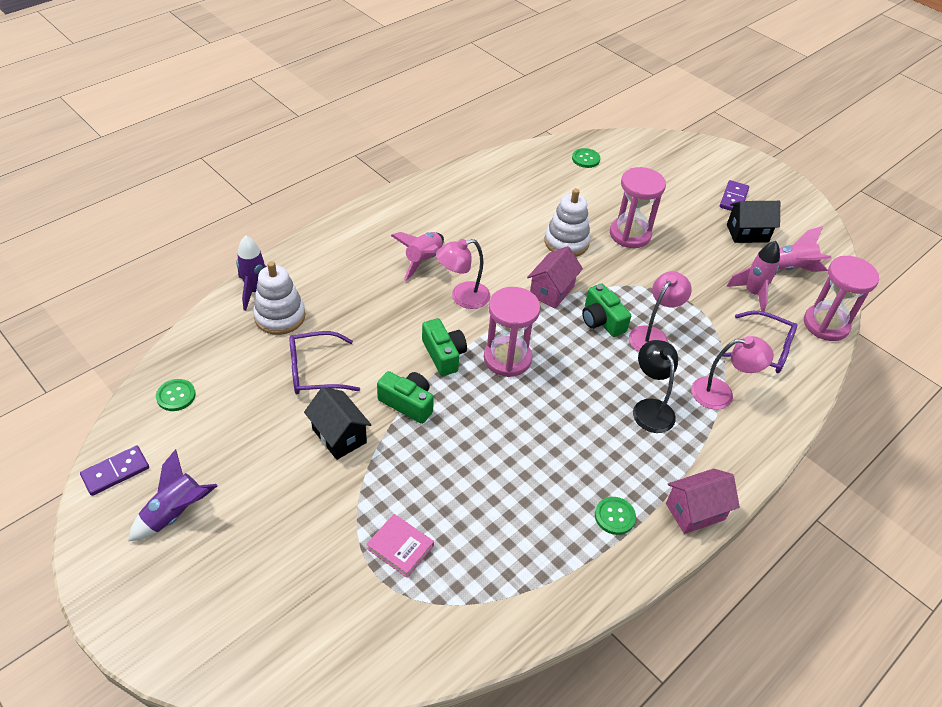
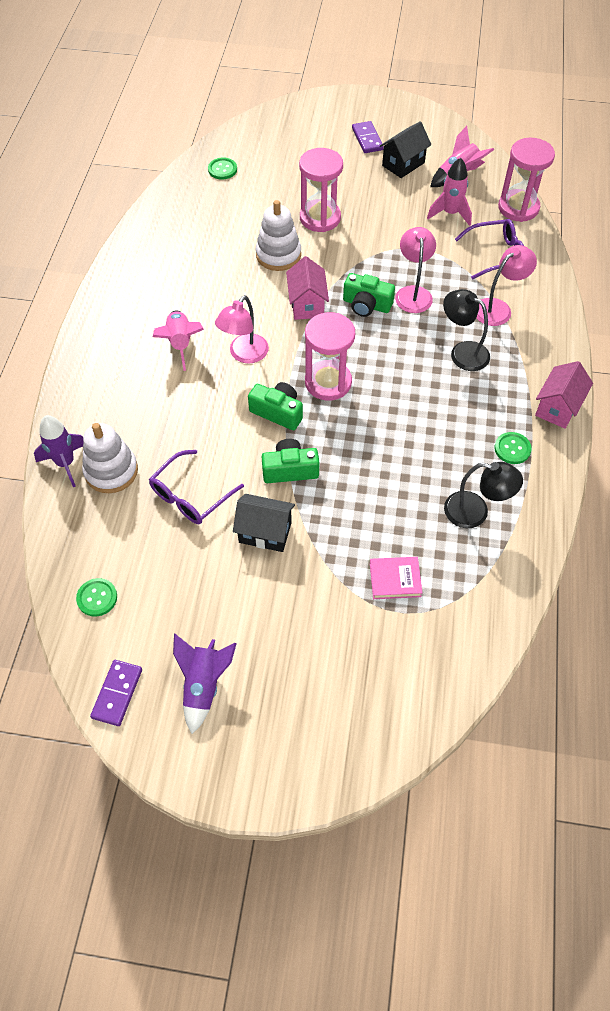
camera: 35 degrees left, 10 degrees up
none -> black lamp [444,462,523,528]

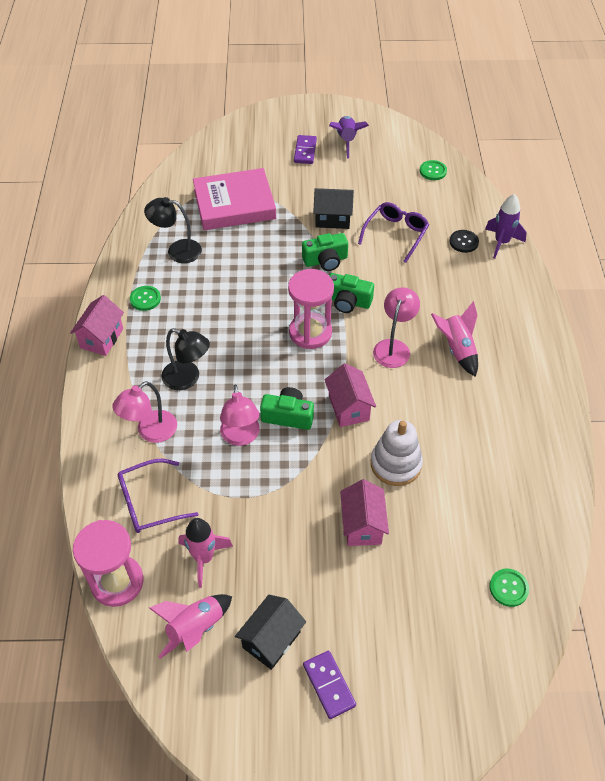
camera: 170 degrees right, 5 degrees down
white stacking toy [82,423,138,493] -> black button [449,230,479,253]
purple domino [90,660,142,726] -> purple domino moved to [294,135,317,164]
pink hourglass [299,148,343,232] -> pink house [340,479,389,546]
pink book [370,557,423,599] -> pink book [193,168,276,230], size x2.14

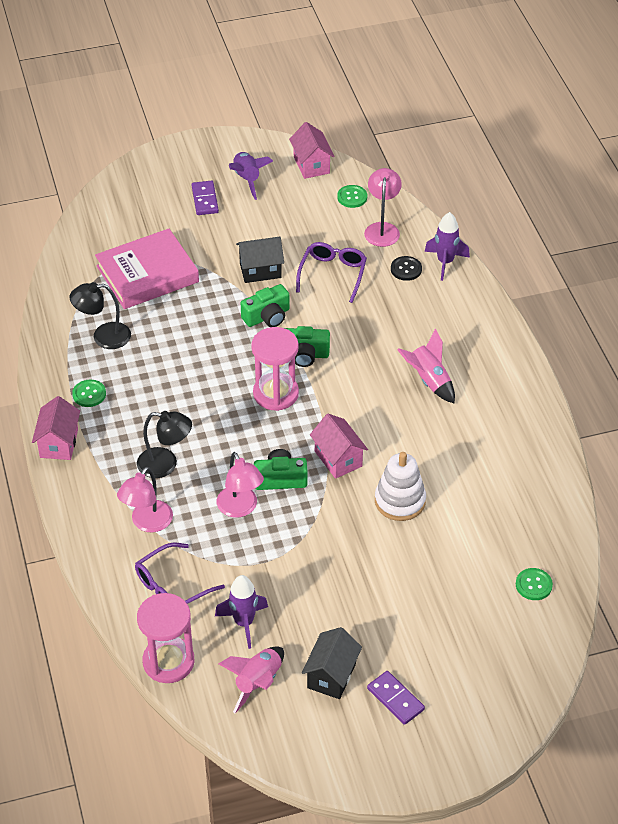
camera: 15 degrees left, 5 degrees down
pink rocket [178,518,233,588] -> purple rocket [215,575,268,649]
pink house [340,479,389,546] -> pink house moved to [289,122,334,179]
pink lamp [373,287,420,368] -> pink lamp moved to [364,168,402,247]

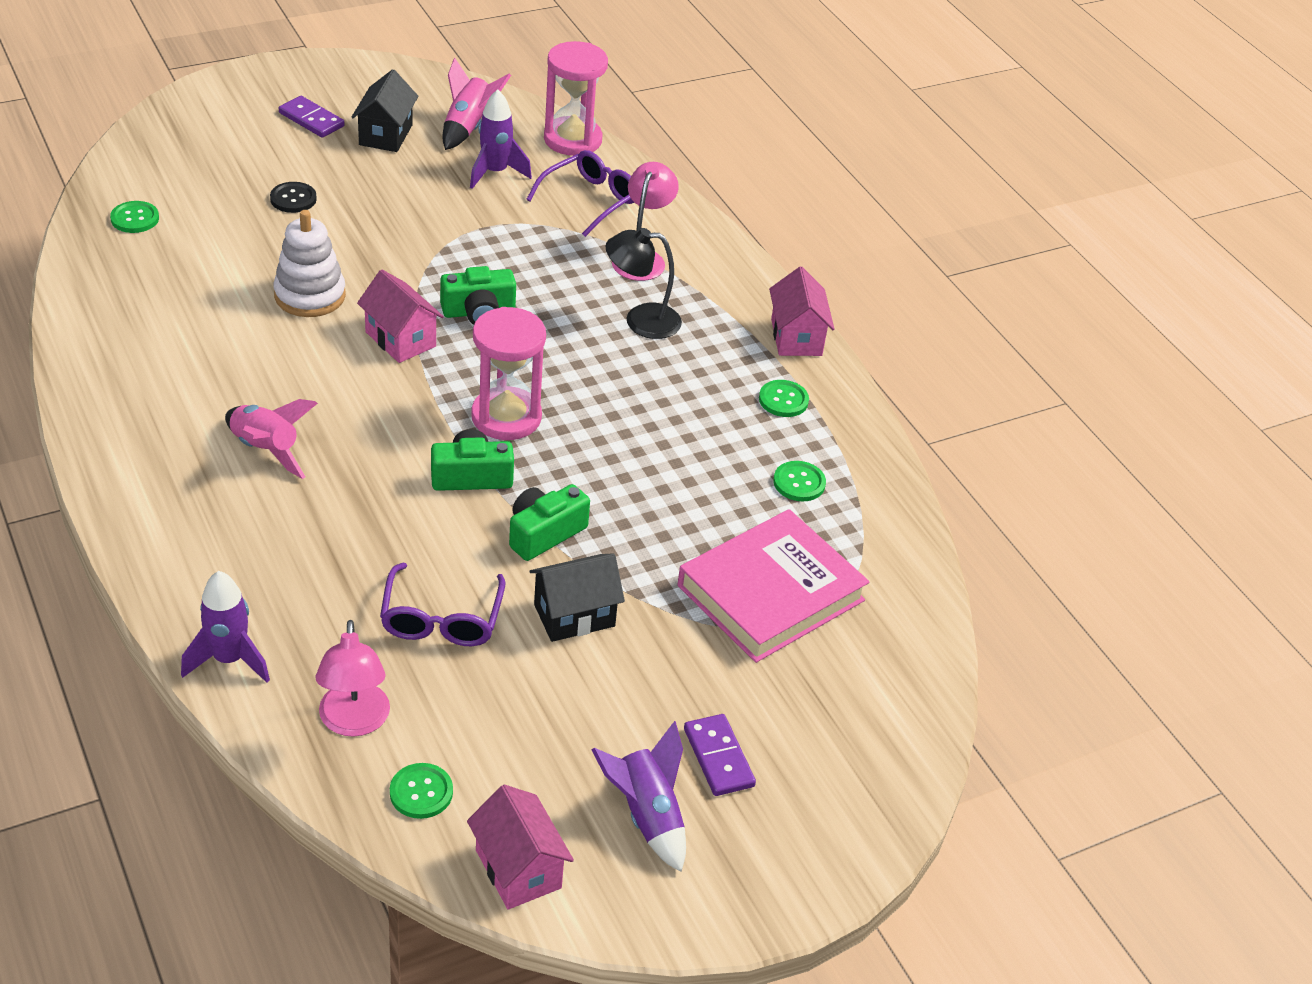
camera: 165 degrees right, 5 degrees down
black lamp [69,282,131,349] -> green button [773,461,826,502]
pink lamp [217,452,264,518] -> none
black button [391,256,422,281] -> black button moved to [270,182,317,213]

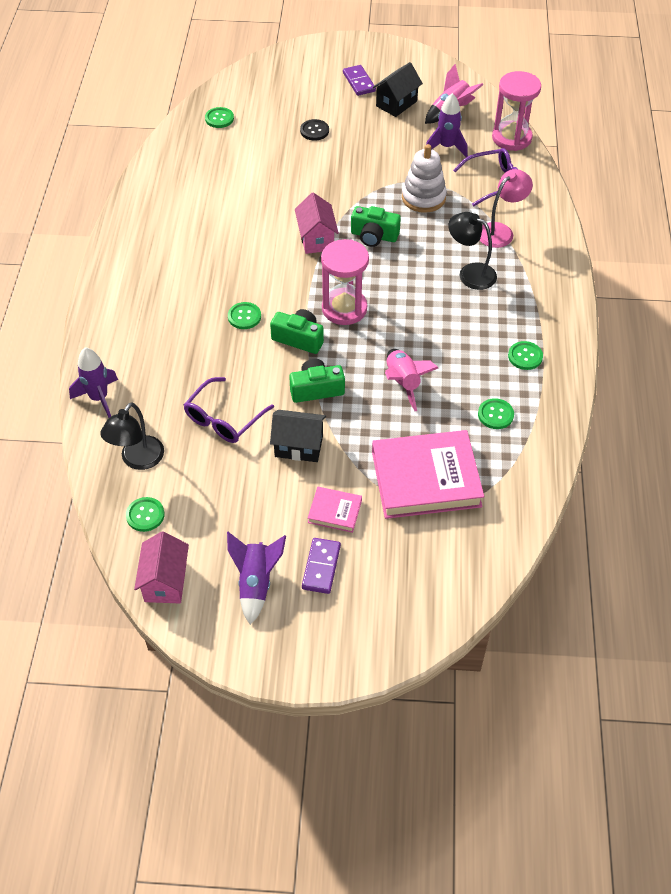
camera: 35 degrees right, 10 degrees up
pink rocket [225,399,318,479] -> pink rocket moved to [385,349,438,411]
white stacking toy [273,210,346,317] -> white stacking toy moved to [402,144,447,213]
pink lamp [315,620,390,737] -> black lamp [100,402,164,470]
pink house [769,267,835,356] -> none
none -> green button [228,302,261,329]
none -> pink book [308,487,362,533]

